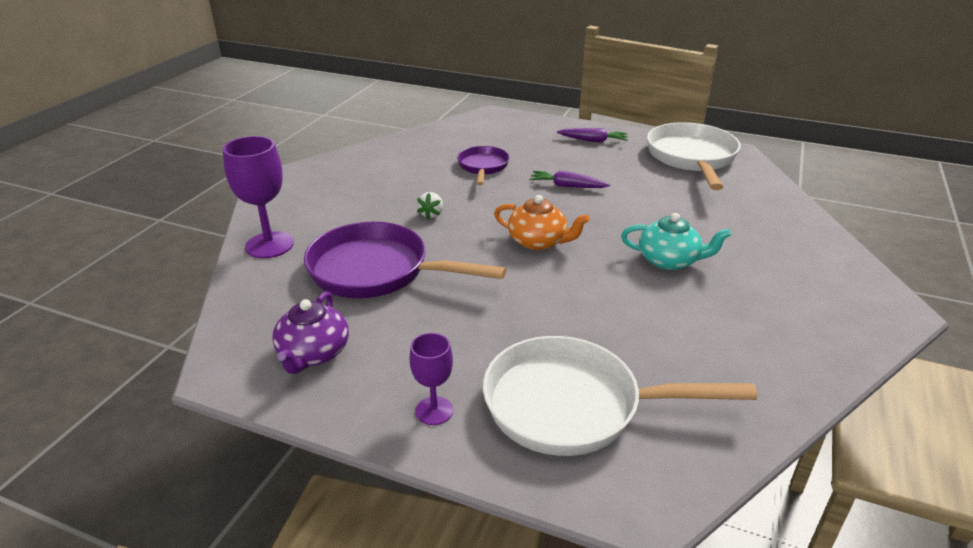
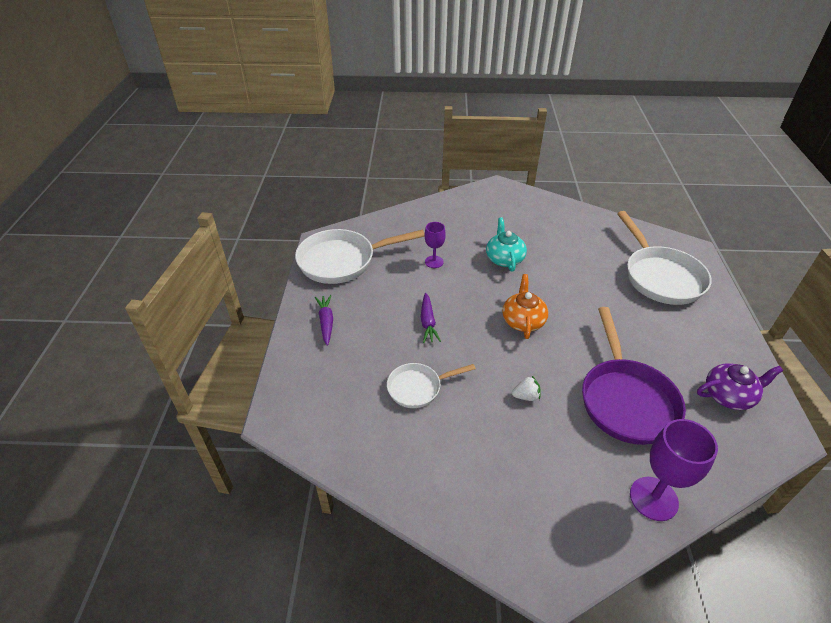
camera: 110 degrees left, 10 degrees up
purple goblet [410,333,453,425] -> purple goblet moved to [425,222,446,268]
purple pan [457,146,509,185] -> white pan [387,363,476,408]

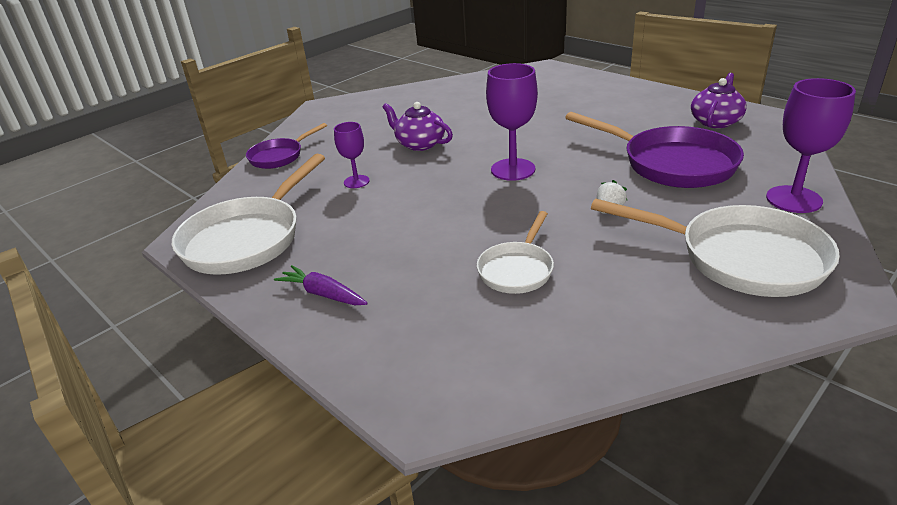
camera: 45 degrees left, 10 degrees down
purple carrot [421,293,441,343] -> none
turquoise teapot [486,217,527,272] -> purple teapot [383,102,453,151]
orange teapot [502,274,548,339] -> purple goblet [486,63,538,181]
white pan [617,211,712,305] -> white pan moved to [591,198,840,297]
none -> purple pan [246,123,327,169]

